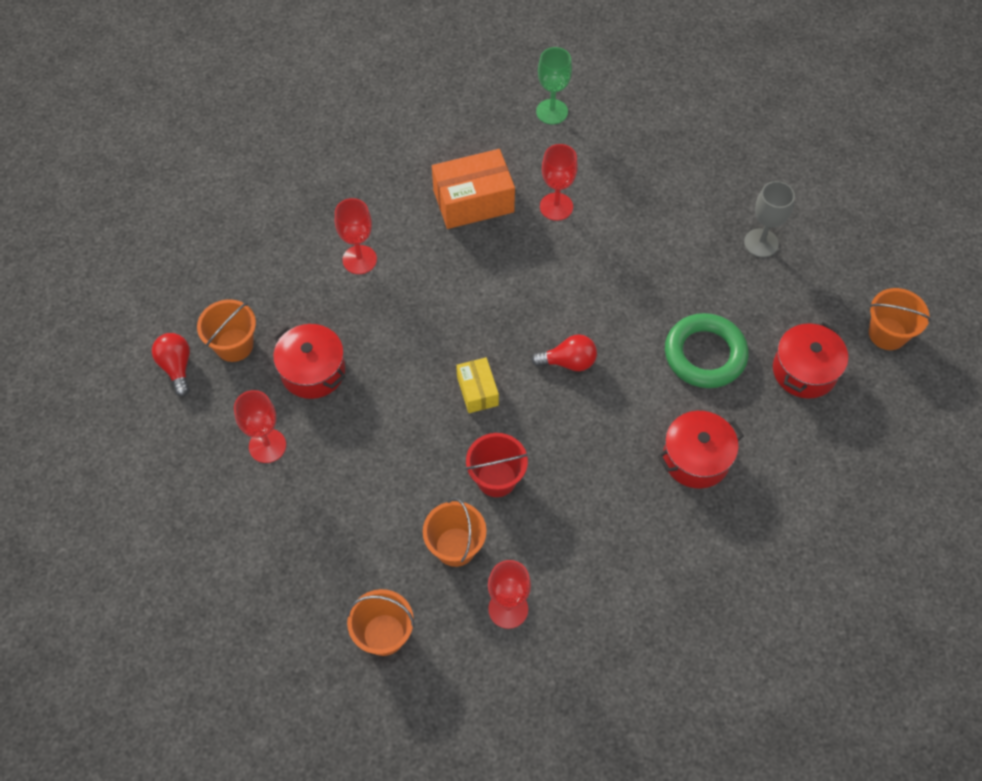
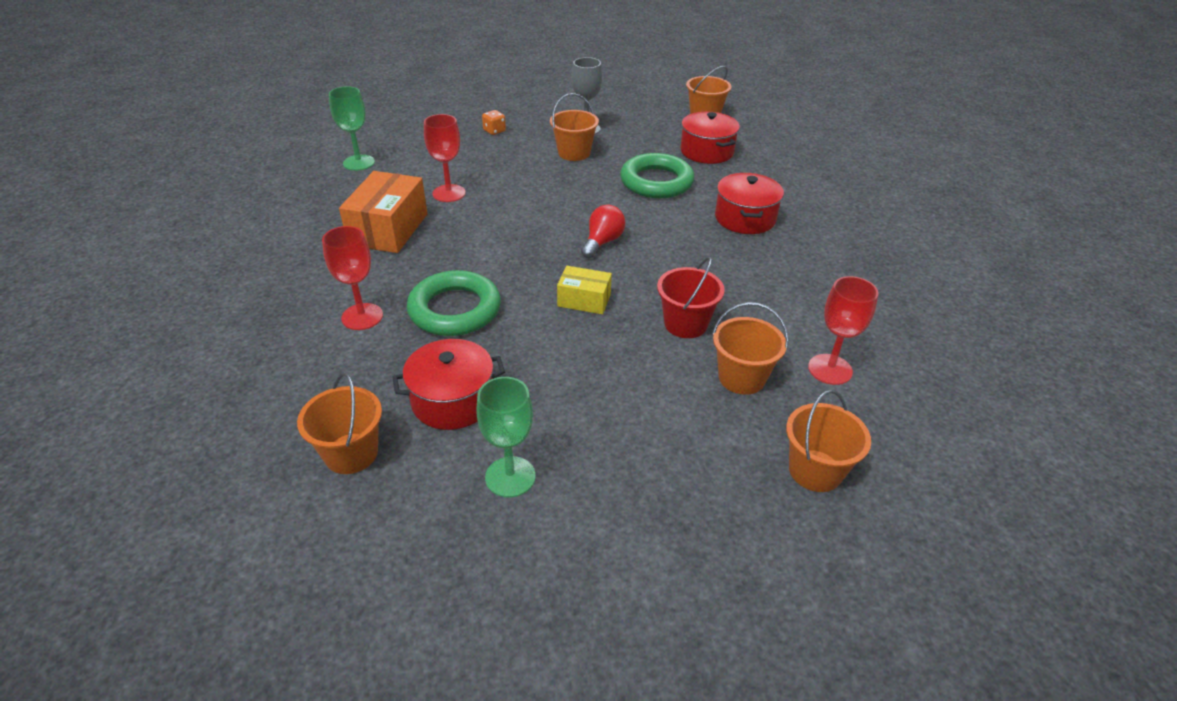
camera: 60 degrees left, 20 degrees down
red light bulb [152,333,190,396] -> none
red goblet [234,390,286,463] -> green goblet [476,377,536,498]
none -> green ring [407,270,501,336]
none -> orange dice [482,110,506,135]
none -> orange bucket [550,93,599,161]

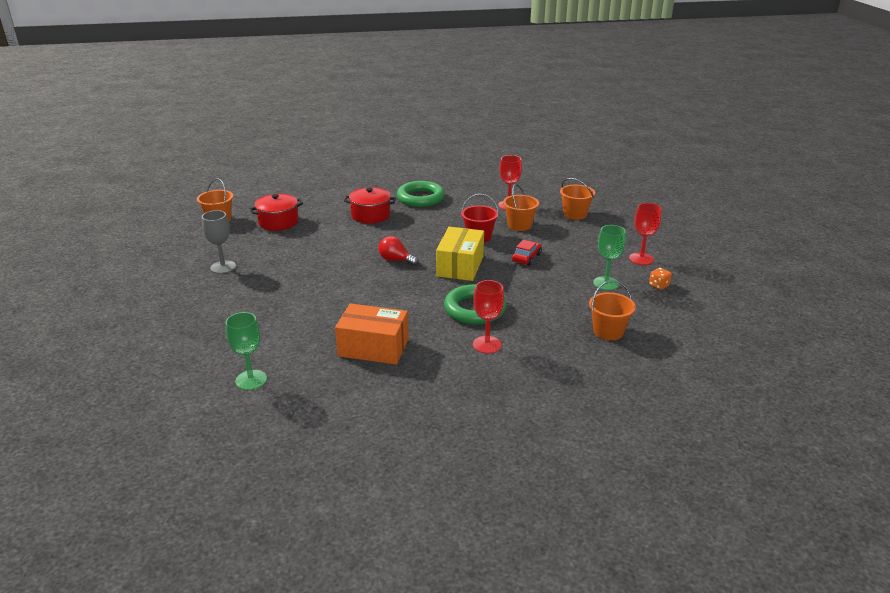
camera: 90 degrees left, 10 degrees down
red pot [393,339,505,430] -> none
red goblet [424,114,466,202] -> red goblet moved to [629,203,661,265]
orange dice [482,110,506,135] -> orange dice moved to [649,268,672,290]
orange bucket [550,93,599,161] -> none
yellow box [557,266,612,314] -> yellow box [436,227,484,281], size x1.76
green ring [620,153,694,198] -> green ring moved to [397,181,445,207]
none -> red car [512,240,541,266]

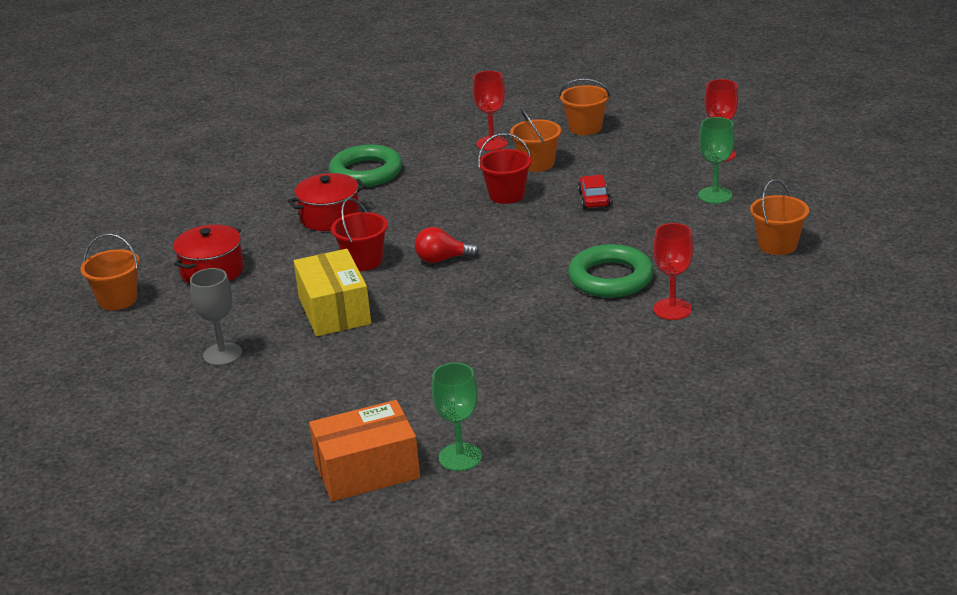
camera: 30 degrees left, 0 degrees up
orange box [335,303,409,365] -> orange box moved to [309,400,420,501]
yellow box [436,227,484,281] -> yellow box moved to [294,249,371,336]
orange dice [649,268,672,290] -> none
none -> red bucket [331,198,388,271]

